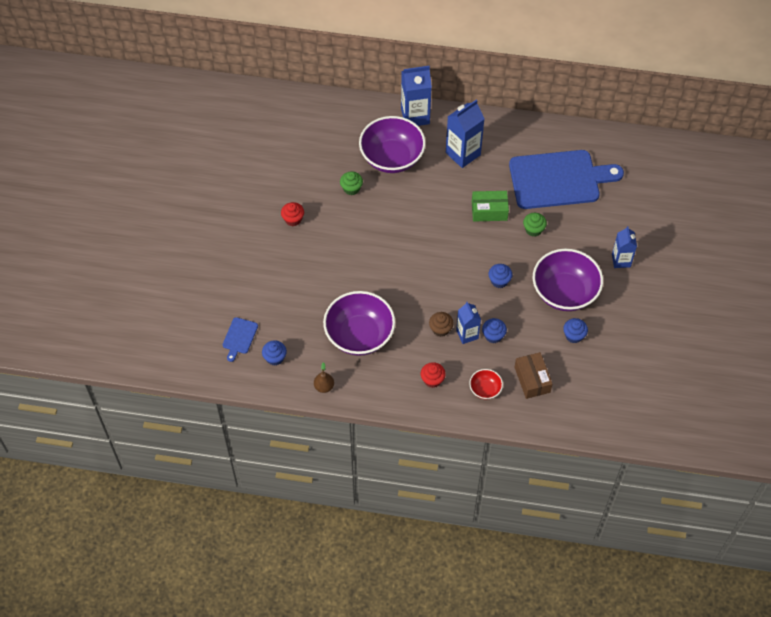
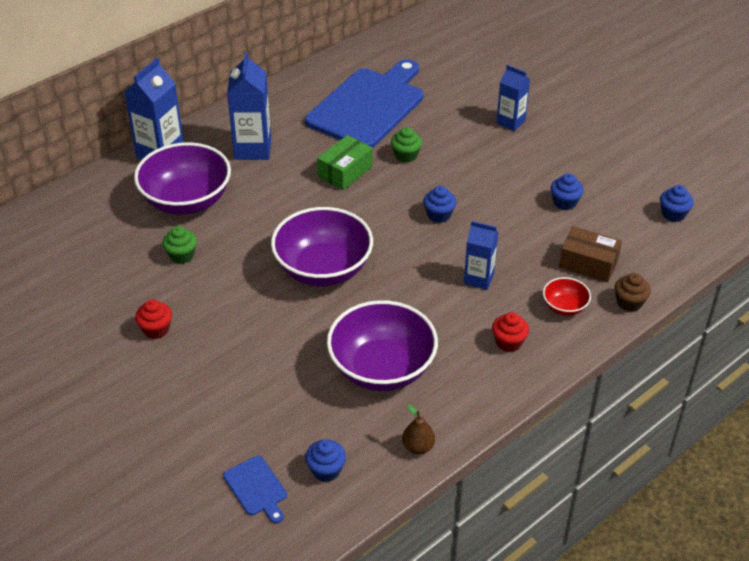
camera: 50 degrees left, 15 degrees down
brown cupcake [429,312,454,337] -> brown cupcake moved to [615,273,651,312]
blue cupcake [482,318,507,343] -> blue cupcake moved to [660,185,694,222]
purple bowl [533,249,603,311] -> purple bowl moved to [271,207,373,286]

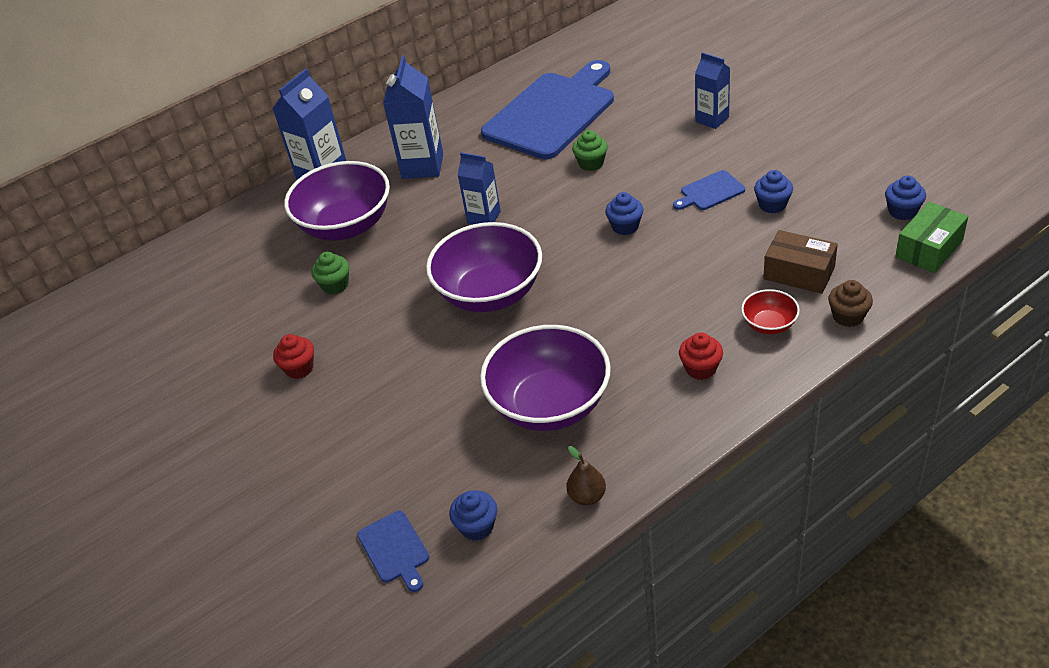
camera: 10 degrees right, 0 degrees up
green box [317,135,373,190] -> green box moved to [895,202,968,273]
blue carton [464,221,498,290] -> blue carton moved to [457,152,501,224]
none -> blue cutting board [673,170,745,210]

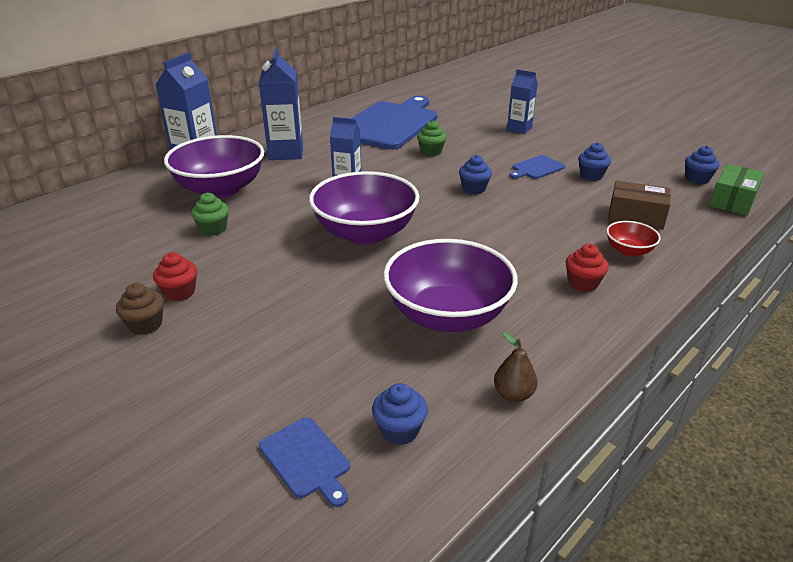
camera: 15 degrees left, 10 degrees down
brown cupcake [828,280,873,327] -> brown cupcake moved to [116,283,164,335]

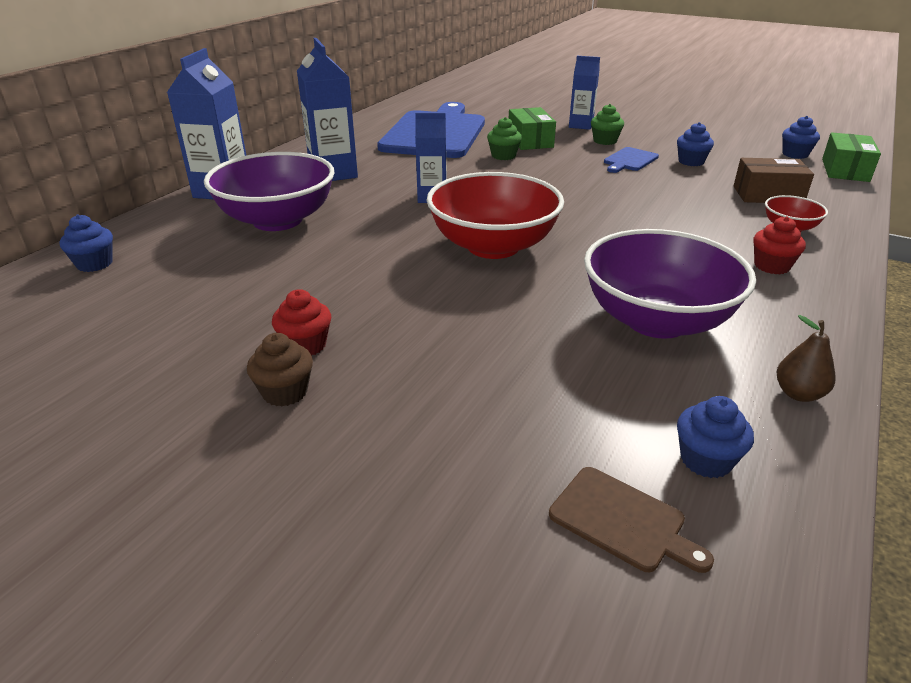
camera: 15 degrees left, 0 degrees up
green cupcake [191,193,229,236] -> green cupcake moved to [591,104,624,145]
blue cutting board [259,417,350,507] -> brown cutting board [549,467,714,573]
purple bowl [309,171,419,245] -> red bowl [427,172,564,259]
blue cupcake [459,155,492,194] -> blue cupcake moved to [60,214,113,272]
none -> green box [509,107,556,150]

